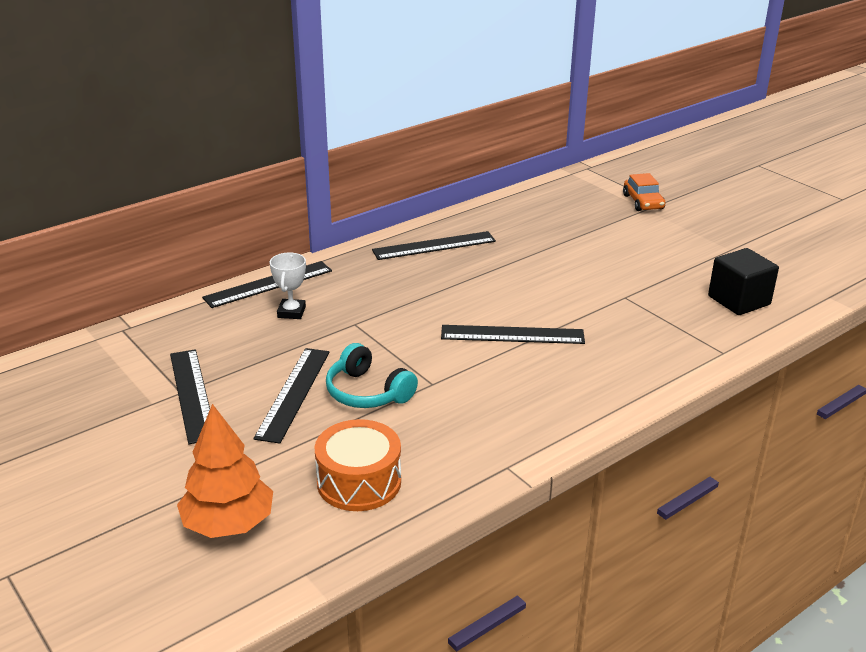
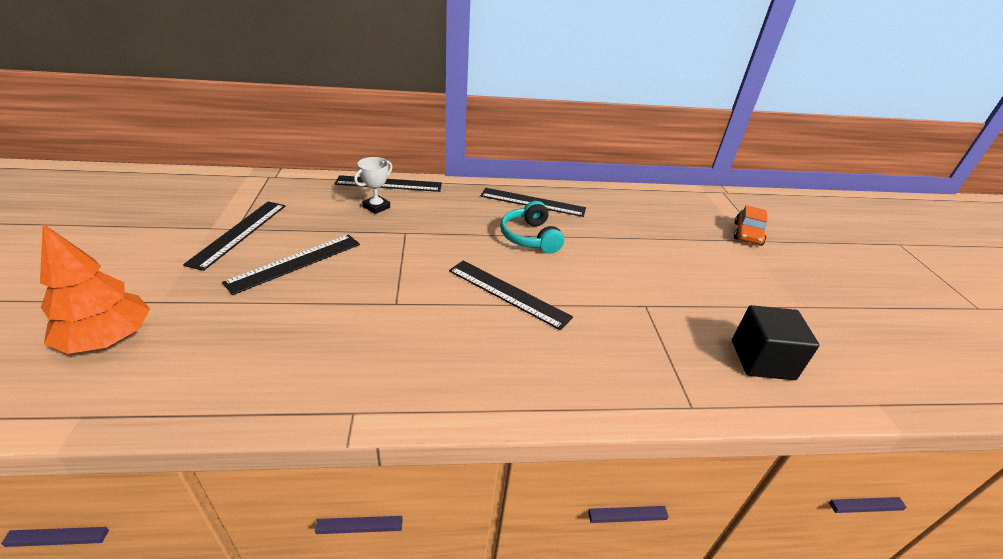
camera: 30 degrees right, 5 degrees up
orange drum [315,419,401,511] -> none
turquoise headphones [326,343,418,408] -> turquoise headphones moved to [500,201,564,254]

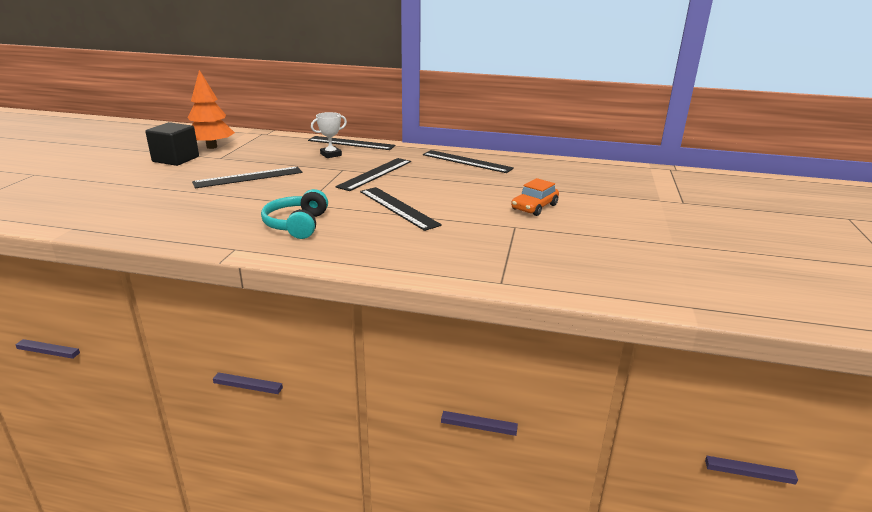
camera: 20 degrees right, 10 degrees down
orange tree [40,224,150,354] -> orange tree moved to [187,70,235,149]
black ruler [183,201,285,271] -> black ruler moved to [335,158,411,191]
turquoise headphones [500,201,564,254] -> turquoise headphones moved to [261,189,328,239]
black cube [732,305,819,380] -> black cube moved to [145,122,199,166]
orange car [734,205,767,246] -> orange car moved to [511,178,559,216]

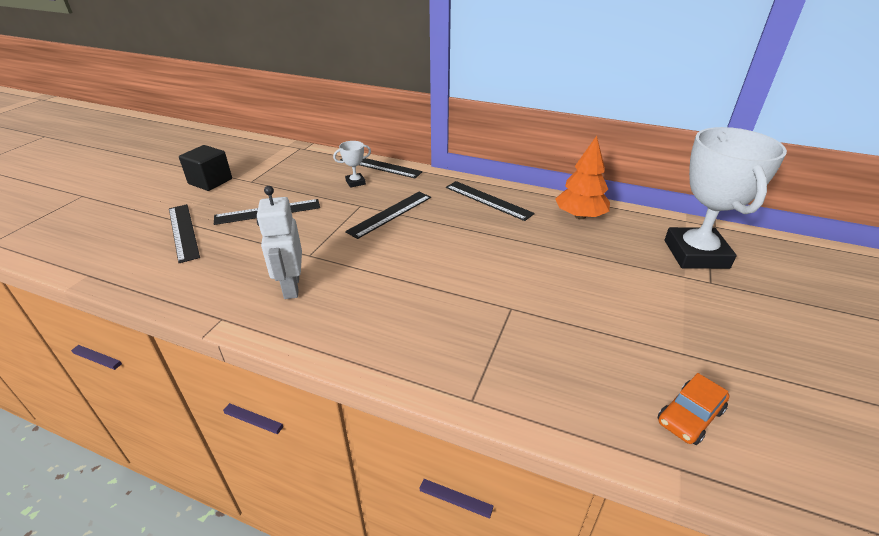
camera: 10 degrees right, 10 degrees up
orange tree [187,70,235,149] -> orange tree moved to [555,136,610,219]
turquoise headphones [261,189,328,239] -> white robot [257,186,302,299]
black ruler [360,187,442,231] -> black ruler moved to [169,204,200,263]
orange car [511,178,559,216] -> orange car moved to [658,373,729,445]
none -> white trophy [665,127,787,269]

